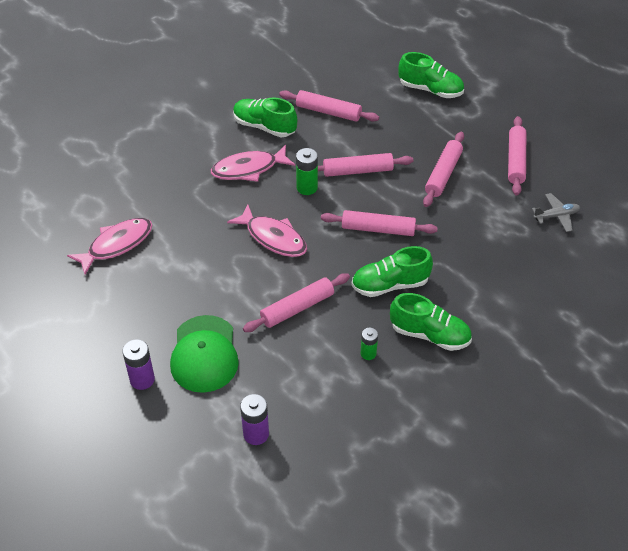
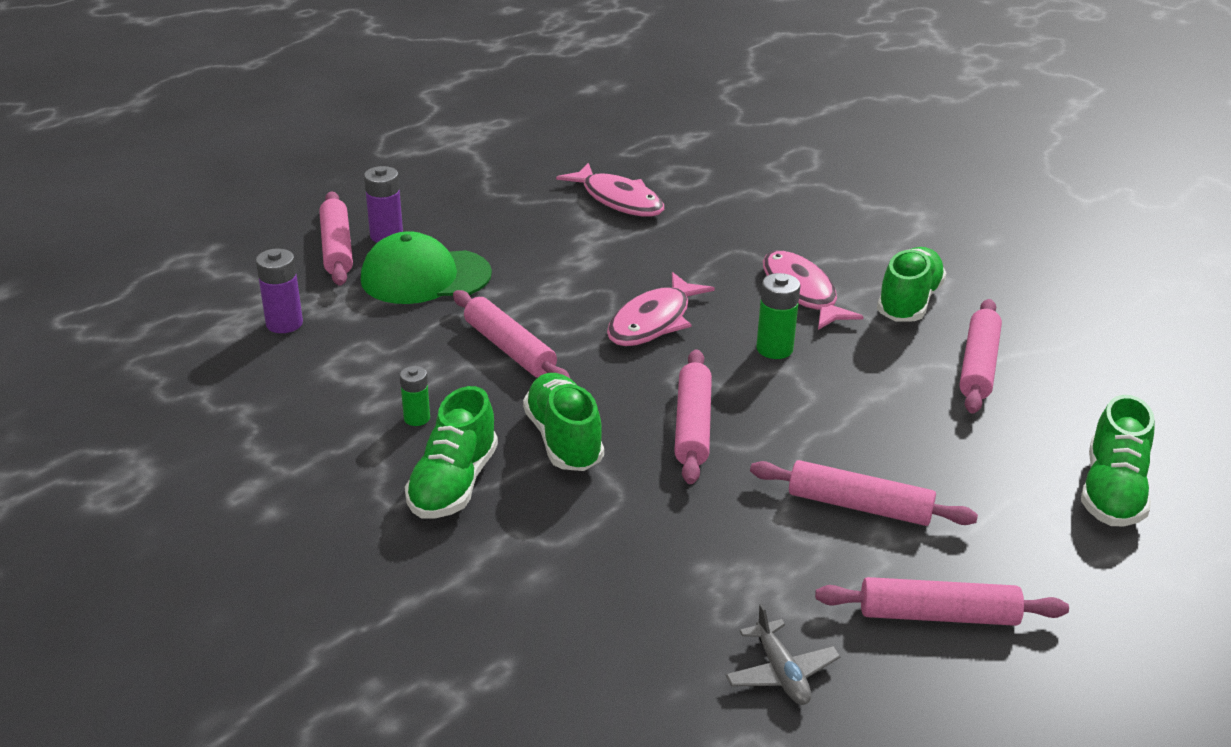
camera: 85 degrees right, 15 degrees down
pink rolling pin [318,153,413,177] -> pink rolling pin moved to [319,191,353,286]

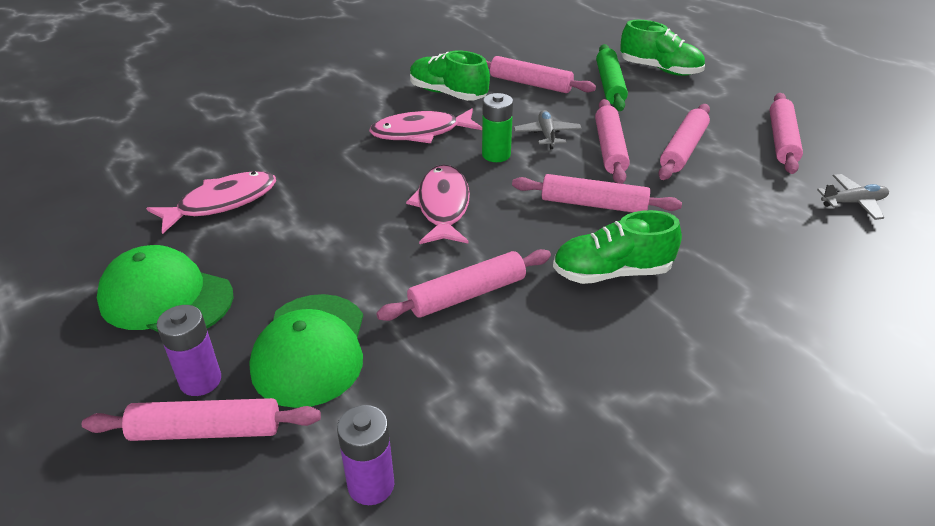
camera: 80 degrees left, 5 degrees up
green battery [400,366,430,426] -> none
green shoe [405,386,498,519] -> none
pink fish [607,272,715,346] -> pink fish turned 135 degrees counterclockwise [406,165,470,244]
none -> green cap [97,245,233,332]
none -> grey plane [514,110,582,149]
none -> pink rolling pin [595,99,630,184]
none -> green rolling pin [596,44,628,111]

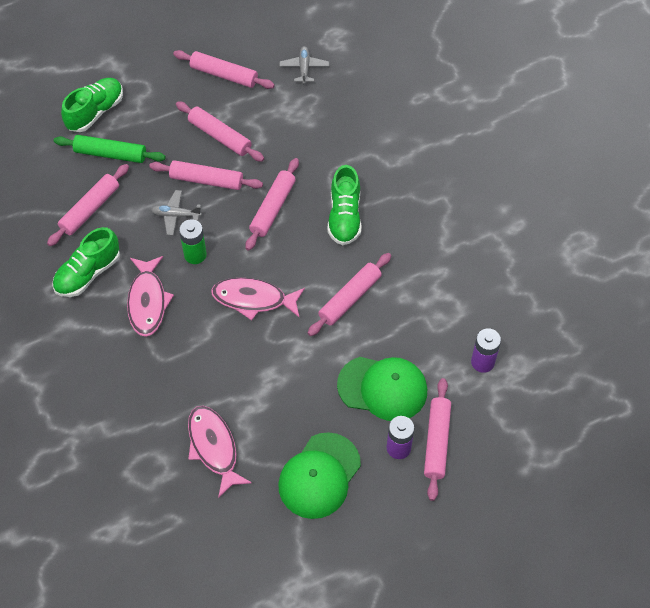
camera: 80 degrees left, 20 degrees up
pink rolling pin [376,249,551,321] -> pink rolling pin turned 60 degrees clockwise [308,253,391,336]

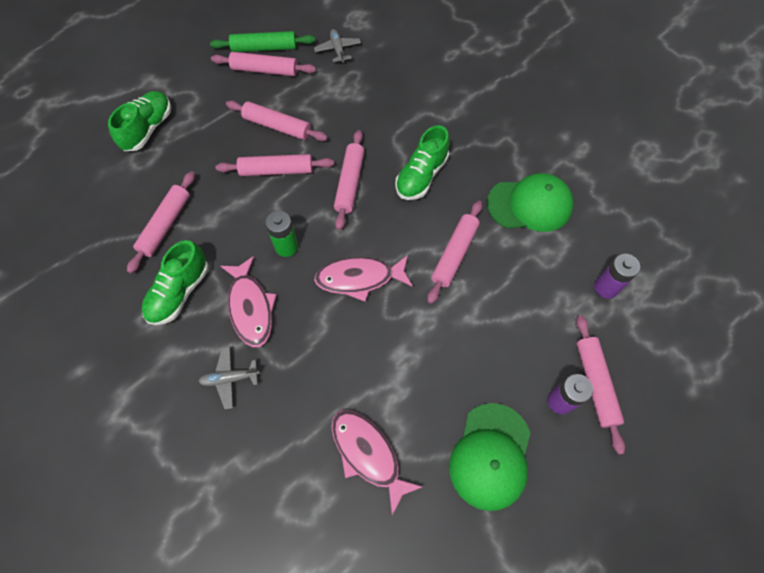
camera: 15 degrees left, 5 degrees up
green rolling pin [54,135,166,163] -> green rolling pin moved to [210,31,315,52]
grey plane [151,190,202,236] -> grey plane moved to [198,347,260,409]
green shoe [327,165,362,245] -> green shoe turned 45 degrees clockwise [395,125,450,200]
green cap [337,357,427,421] -> green cap moved to [487,173,574,232]

